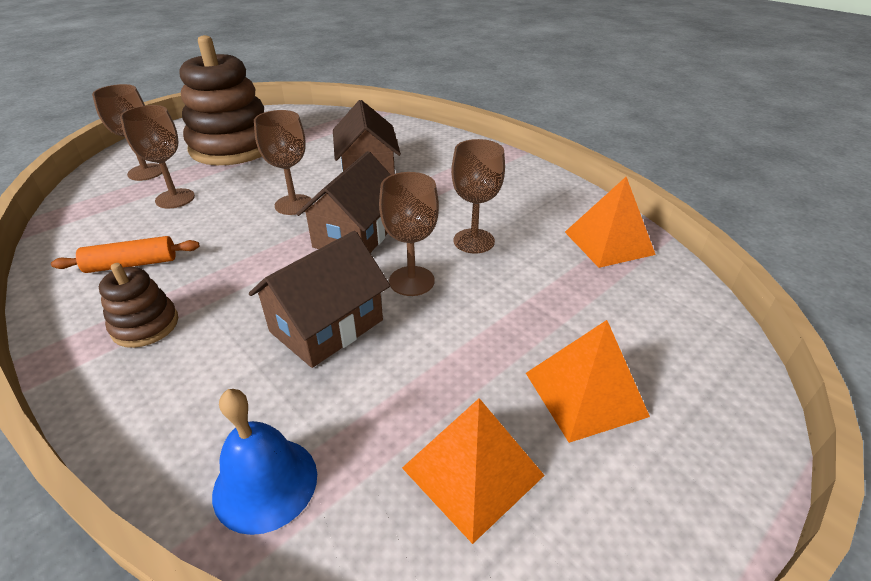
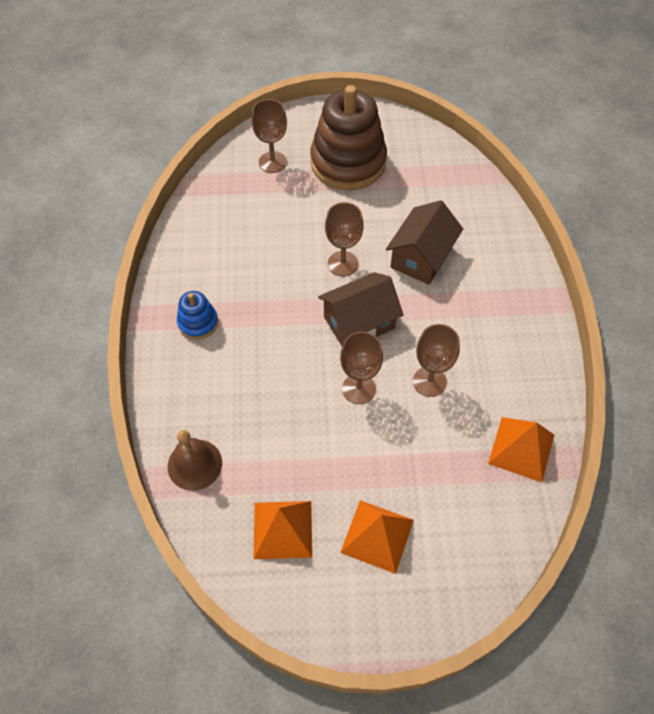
camera: 40 degrees right, 20 degrees up
orange rolling pin [51,236,200,273] -> none
brown stacking toy [99,263,178,348] -> blue stacking toy [177,291,218,340]
brown goblet [120,105,195,208] -> none
blue bell [212,389,317,535] -> brown bell [168,430,222,491]
brown house [249,231,390,368] -> none

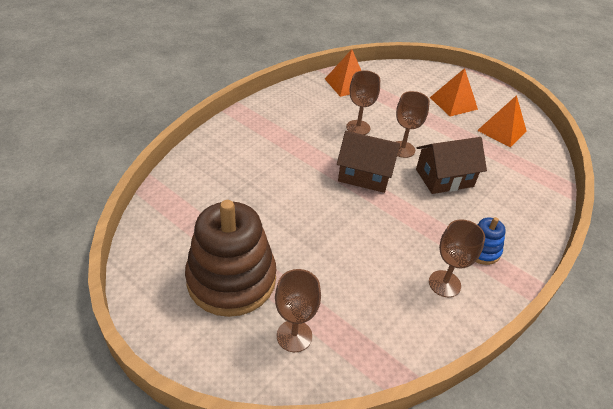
camera: 140 degrees left, 15 degrees down
brown bell [168,430,222,491] -> none
brown goblet [325,202,364,276] -> brown goblet moved to [429,219,485,297]
brown house [386,200,463,285] -> brown house moved to [416,137,487,194]

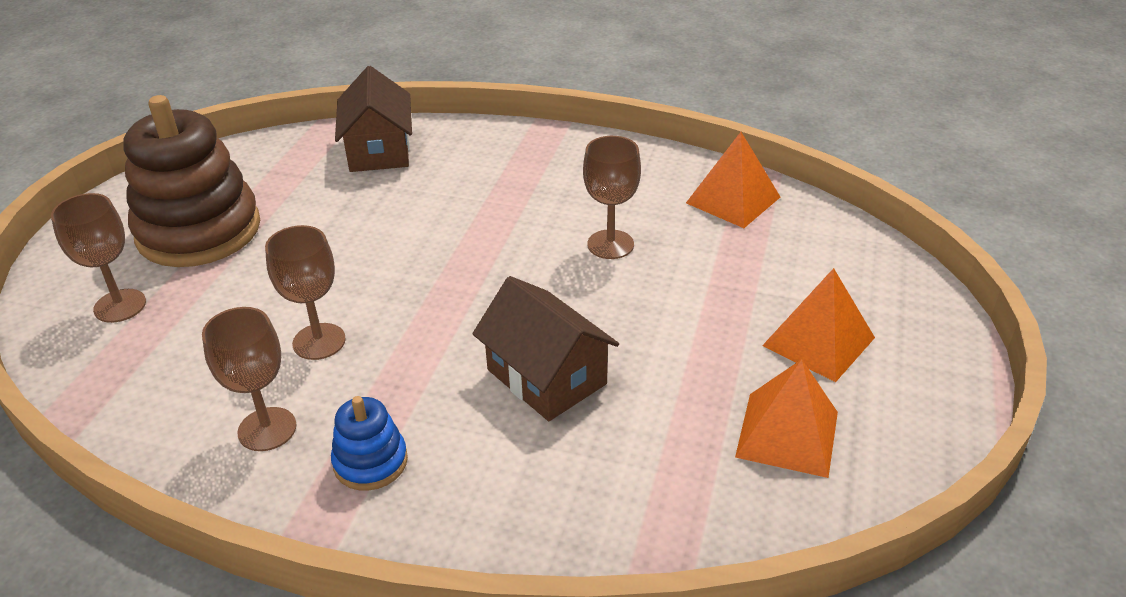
camera: 70 degrees right, 5 degrees down
brown house [337,131,400,193] -> brown house moved to [335,66,412,172]
brown goblet [396,91,430,158] -> brown goblet moved to [265,225,346,360]

